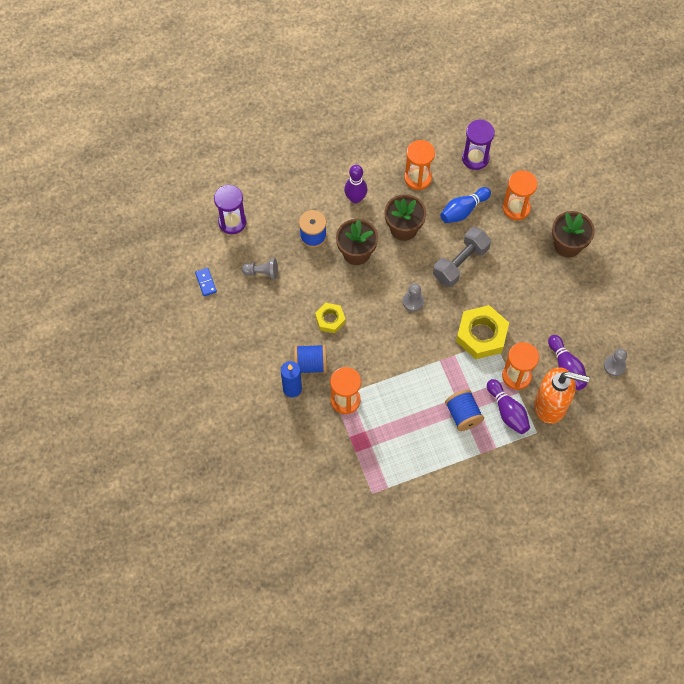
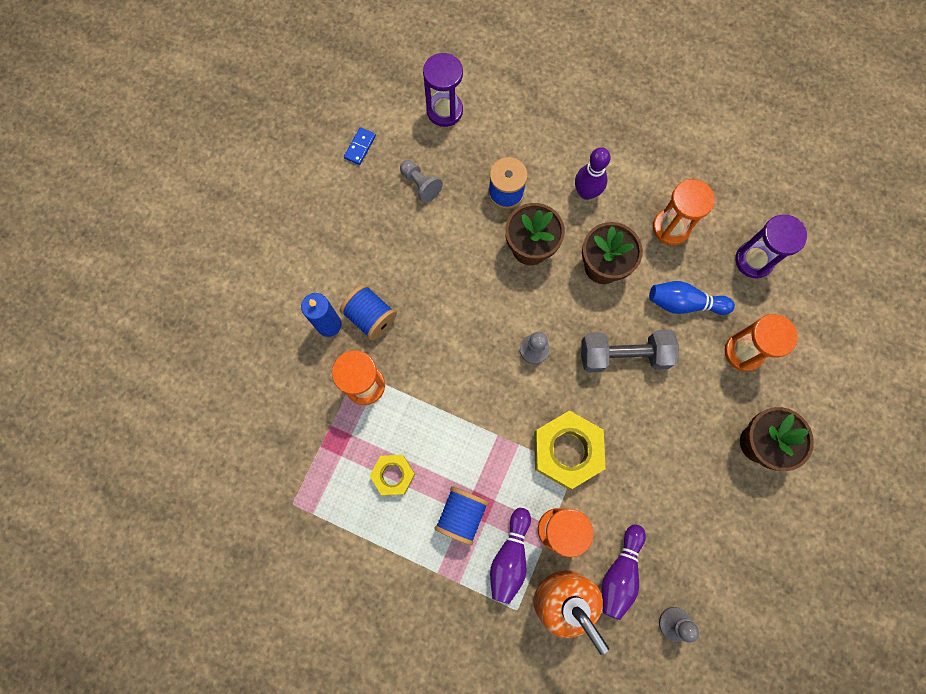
camera: 45 degrees right, 10 degrees up
yellow nut [315,303,345,333] -> yellow nut moved to [370,455,415,495]

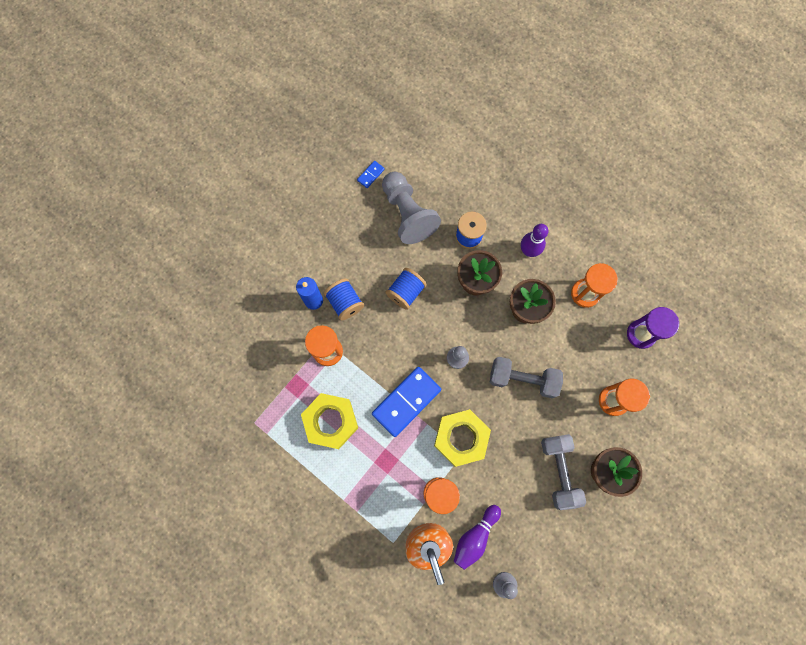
camera: 15 degrees right, 0 degrees up
yellow nut [370,455,415,495] -> yellow nut [301,393,358,449], size x1.73
grey pawn [400,160,443,203] -> grey pawn [382,172,441,244], size x2.06
purple hourglass [423,53,463,127] -> none
blue spool [434,486,489,545] -> blue spool moved to [386,268,427,310]
purple bowling pin [490,508,531,604] -> none
blue bowling pin [649,281,735,315] -> none
none -> blue domino [372,367,441,437]
none -> grey dumbbell [541,434,586,510]

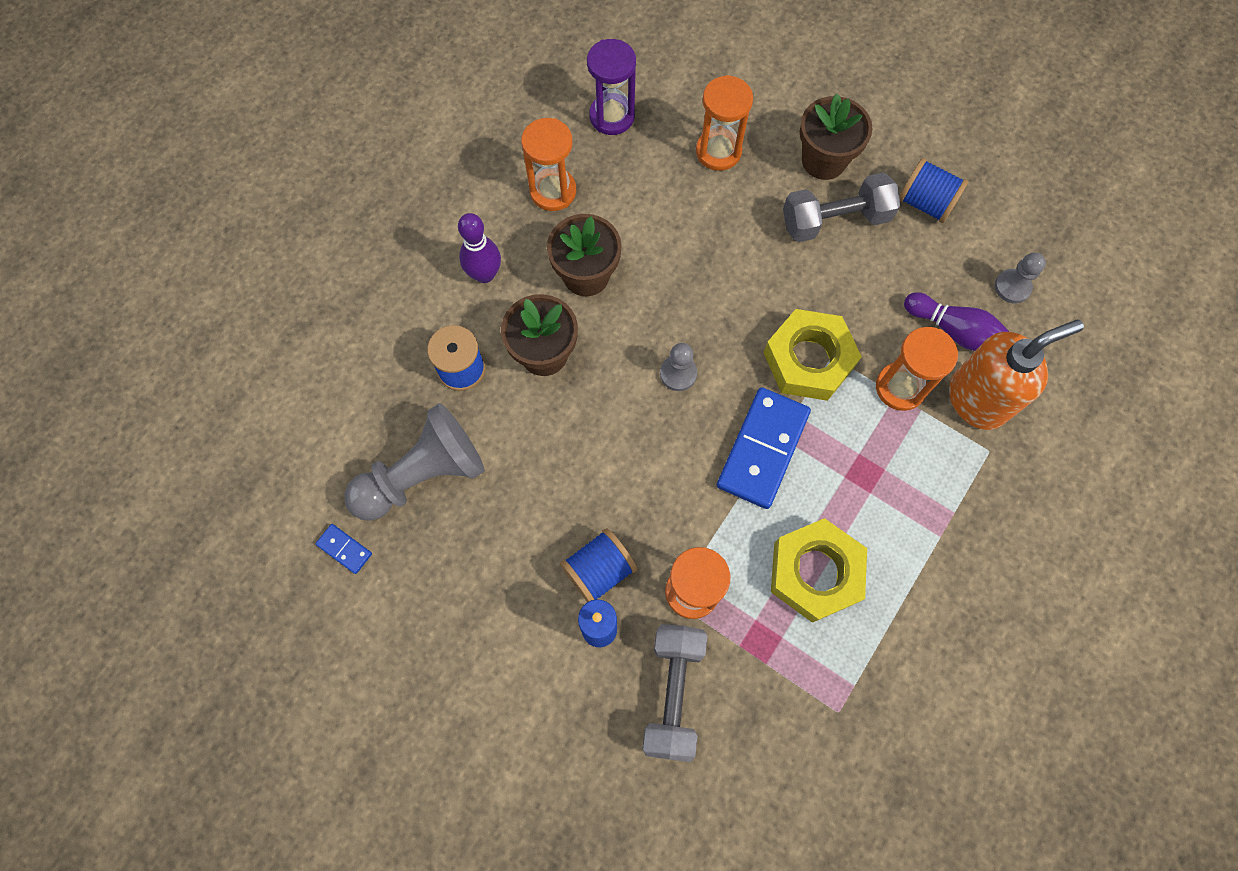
camera: 95 degrees left, 5 degrees down
blue domino [372,367,441,437] -> blue domino turned 75 degrees clockwise [717,387,811,509]
blue spool [386,268,427,310] -> blue spool moved to [899,158,969,223]
grey dumbbell [490,357,563,398] -> grey dumbbell moved to [642,624,707,762]

